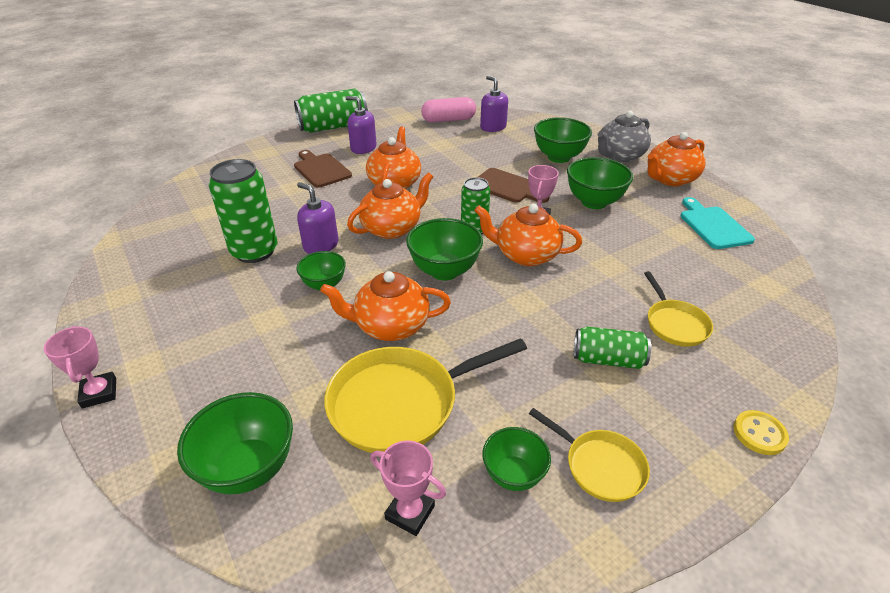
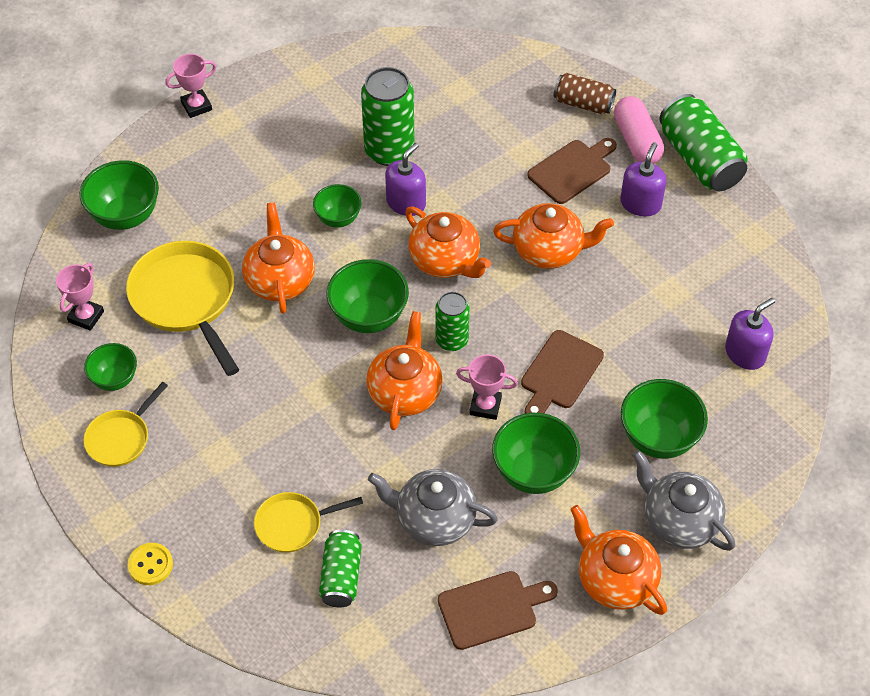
camera: 85 degrees right, 15 degrees up
pink capsule [421,97,476,123] -> pink capsule moved to [614,96,664,164]
green can [574,327,651,369] -> green can moved to [319,530,361,607]
turquoise cutting board [680,197,755,249] -> brown cutting board [438,571,558,650]
none -> grey teapot [368,469,498,546]
none -> brown can [554,73,616,114]

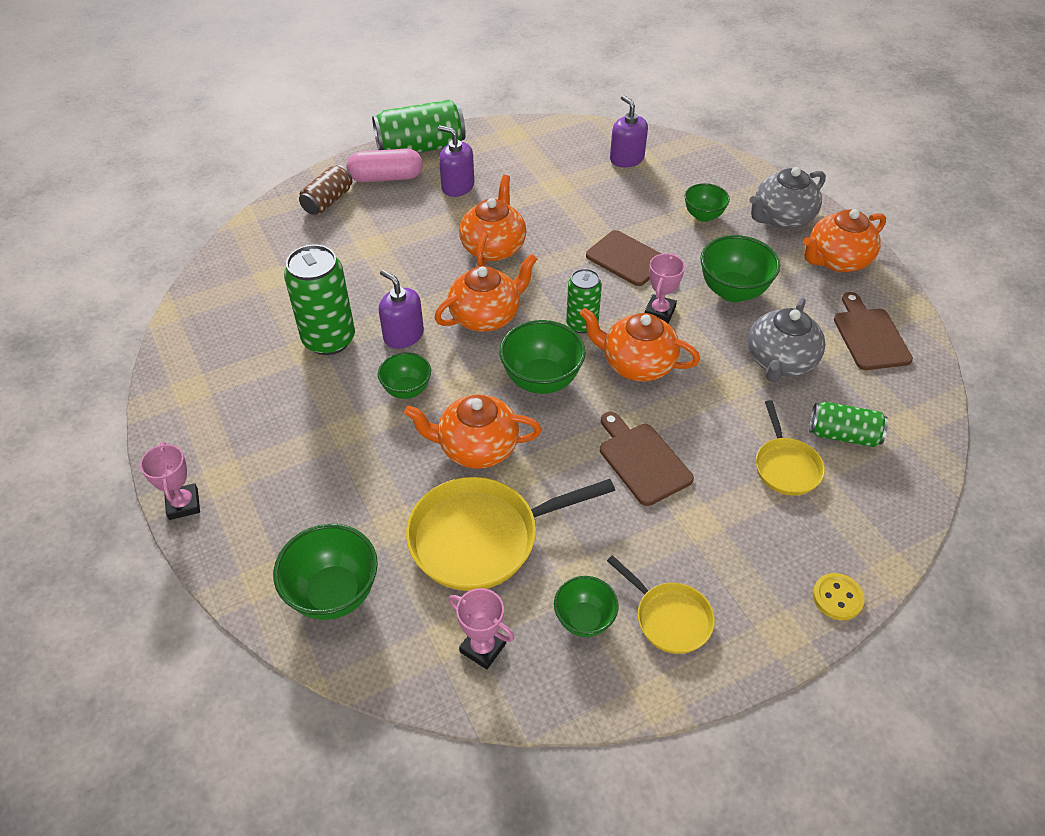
camera: 80 degrees left, 5 degrees down
brown cutting board [527,138,617,204] -> brown cutting board moved to [600,412,694,506]
green bowl [621,379,708,459] -> green bowl [684,183,730,222], size x0.62

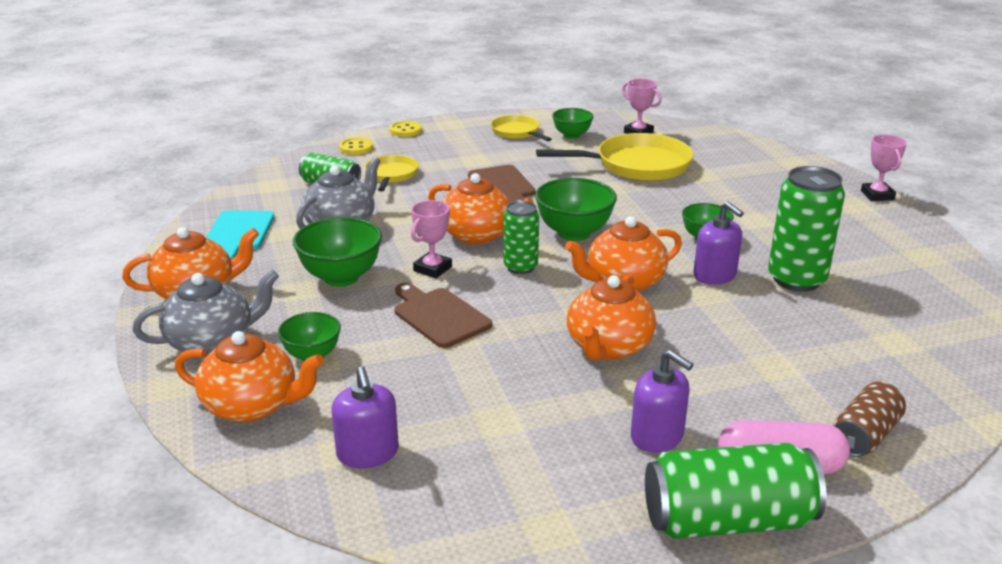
camera: 170 degrees left, 20 degrees down
green bowl [273,524,378,620] -> none
orange teapot [404,394,542,469] -> orange teapot moved to [175,331,324,423]
brown cutting board [834,292,913,370] -> turquoise cutting board [206,210,274,259]
none -> yellow button [339,138,373,155]

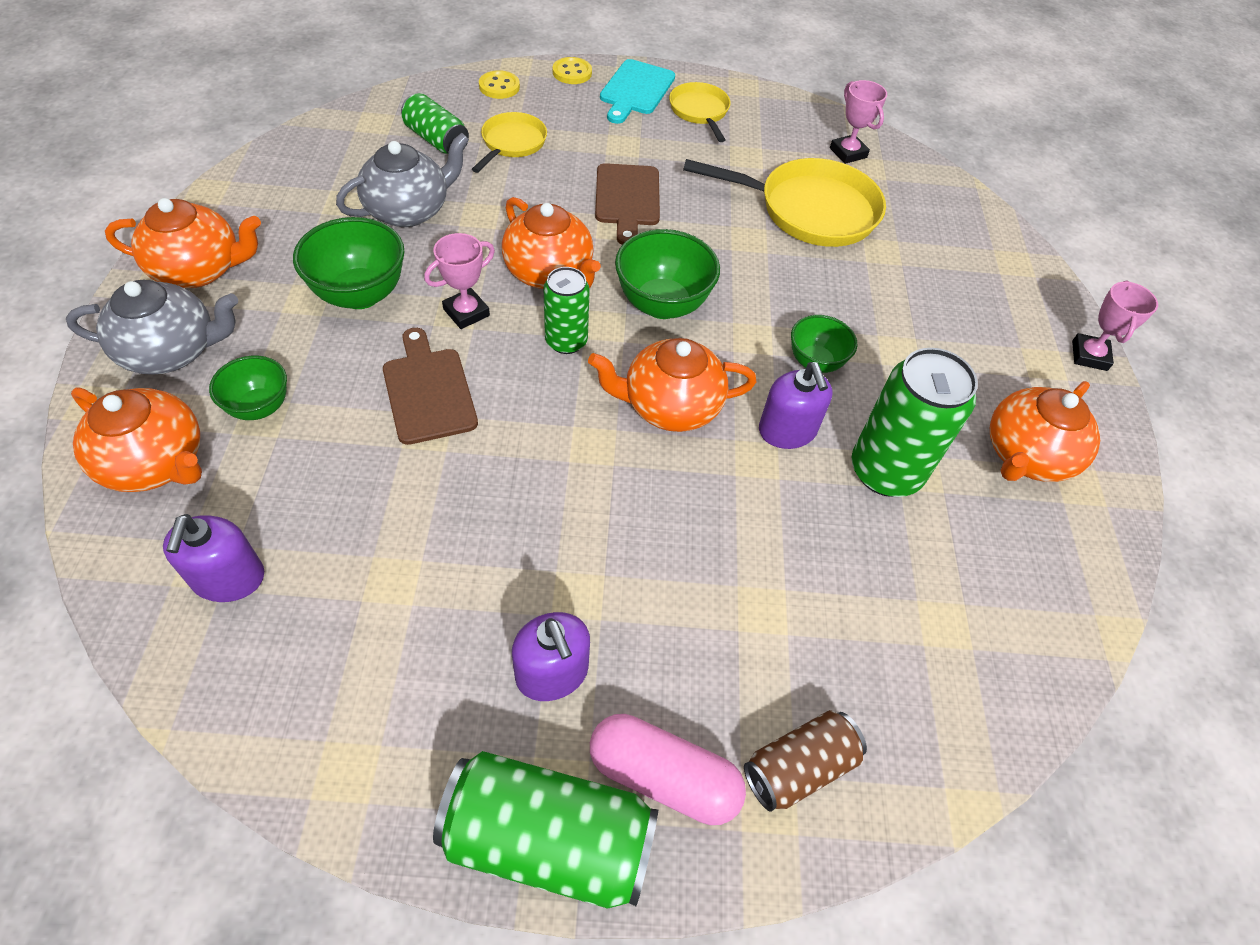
camera: 15 degrees right, 25 degrees up
turquoise cutting board [206,210,274,259] -> turquoise cutting board moved to [600,59,675,124]
green bowl [552,108,593,139] -> none
orange teapot [567,275,656,360] -> orange teapot moved to [990,381,1100,482]

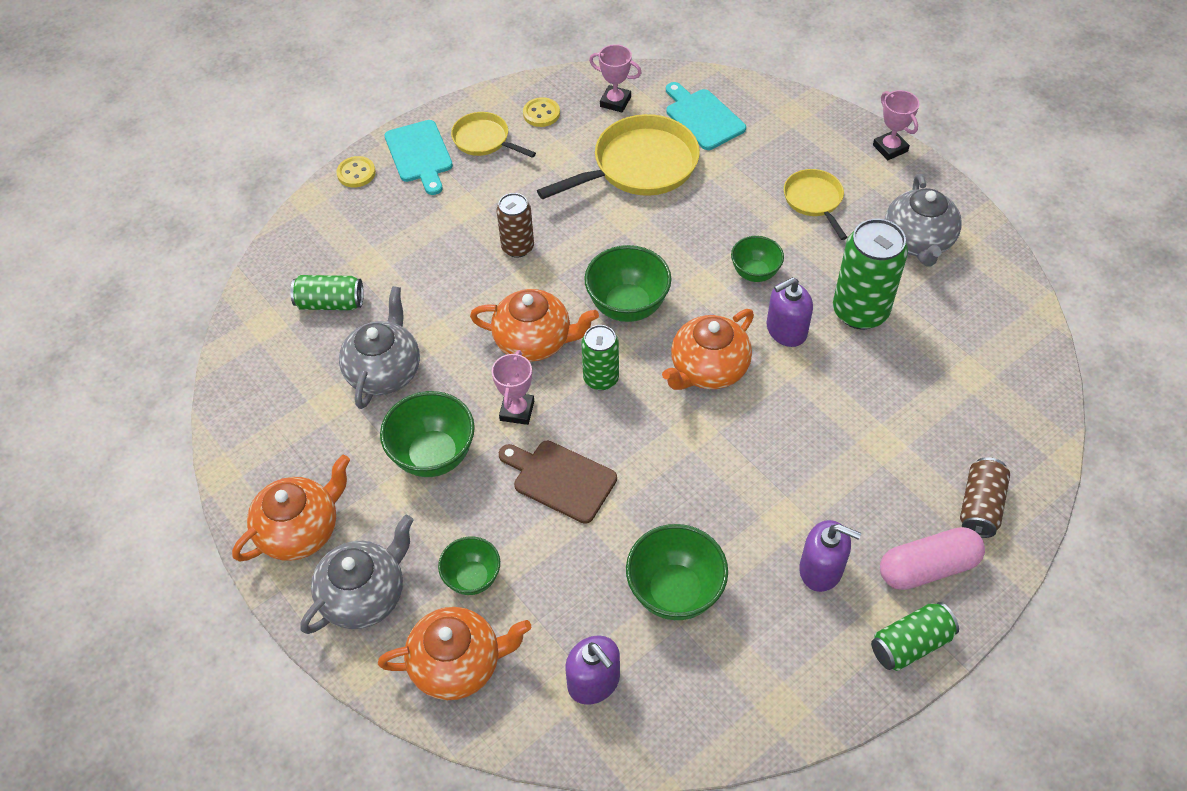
camera: 35 degrees left, 0 degrees up
green can [433,751,658,909] -> green can [871,602,959,671], size x0.61
yellow pan [472,112,547,173] -> yellow pan moved to [784,169,848,240]
yellow button [479,70,520,99] -> yellow button moved to [523,97,560,127]
brown cutting board [595,163,660,245] -> brown can [496,193,534,258]
purple soap dispenser [759,362,832,449] -> purple soap dispenser turned 120 degrees clockwise [766,277,813,347]
orange teapot [990,381,1100,482] -> grey teapot [885,174,962,266]
none -> green bowl [626,524,728,620]
none -> turquoise cutting board [666,82,746,150]

